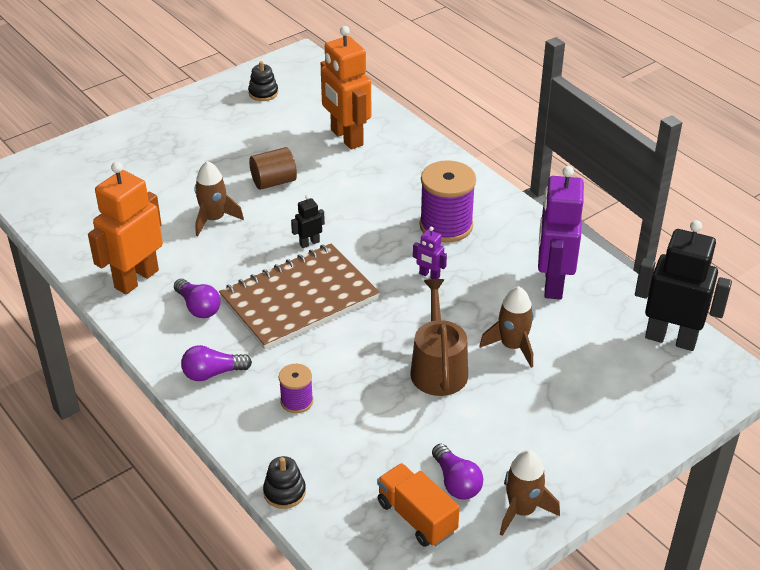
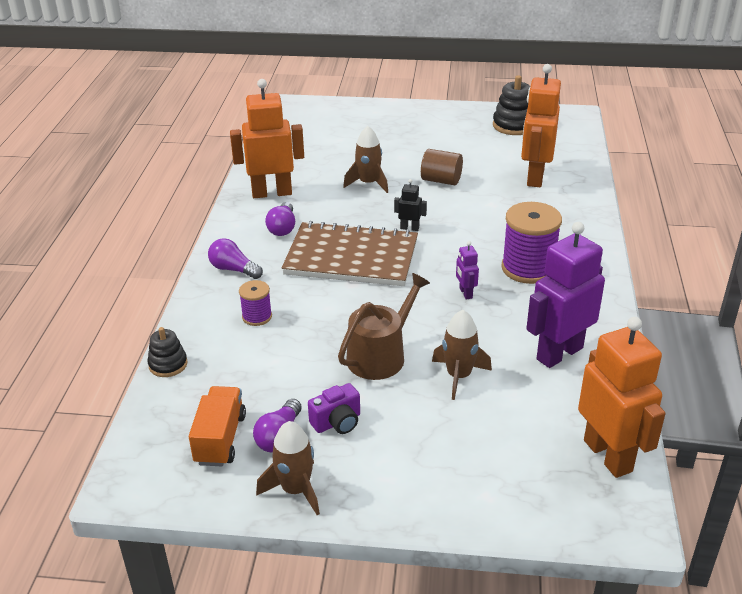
camera: 45 degrees right, 5 degrees down
black stacking toy [248,61,278,101] -> black stacking toy [493,75,530,135], size x1.60
black robot [635,220,732,351] -> orange robot [578,317,666,478]
none -> purple camera [308,383,360,434]

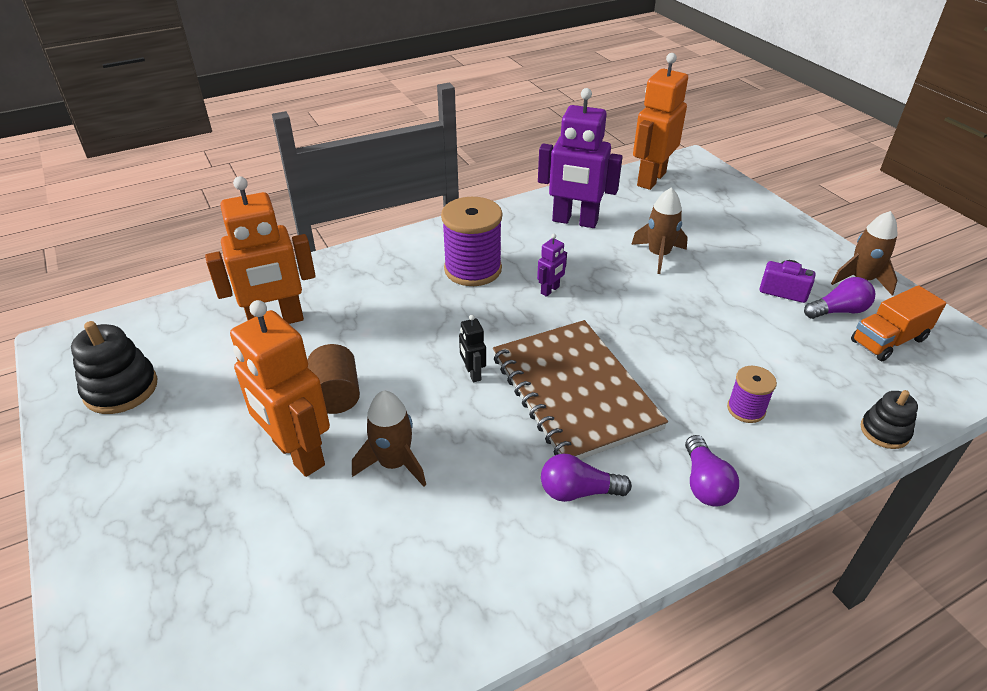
camera: 125 degrees left, 5 degrees up
orange robot [230,79,304,198] -> orange robot moved to [230,300,330,477]
purple light bulb [265,202,295,236] -> purple light bulb turned 150 degrees counterclockwise [541,453,632,502]
brown watering can [338,273,430,380] -> none

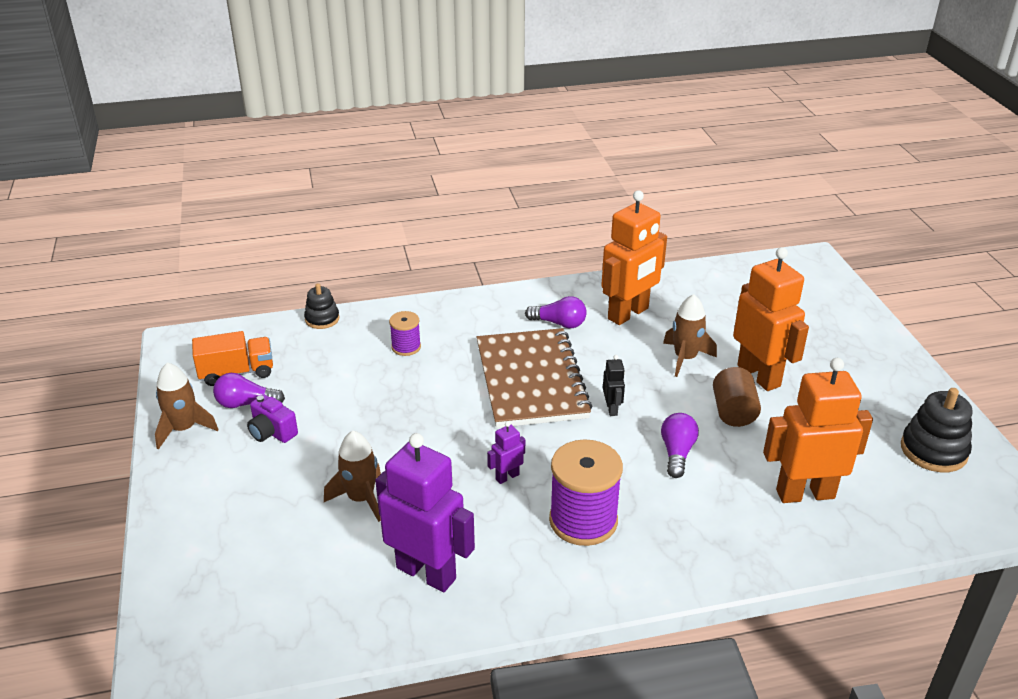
camera: 165 degrees left, 5 degrees down
orange robot [633,53,688,190] -> orange robot moved to [601,190,667,325]
purple light bulb [685,435,739,507] -> purple light bulb moved to [661,413,699,478]

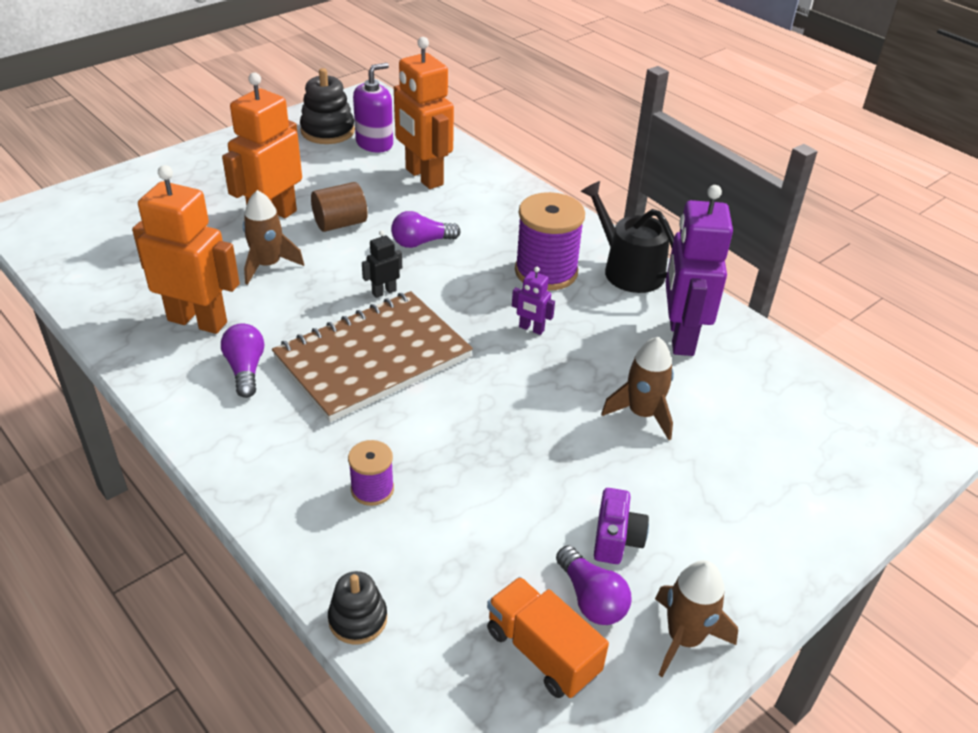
camera: 120 degrees left, 5 degrees up
none -> purple soap dispenser [353,63,393,152]
none -> black watering can [581,181,674,293]

